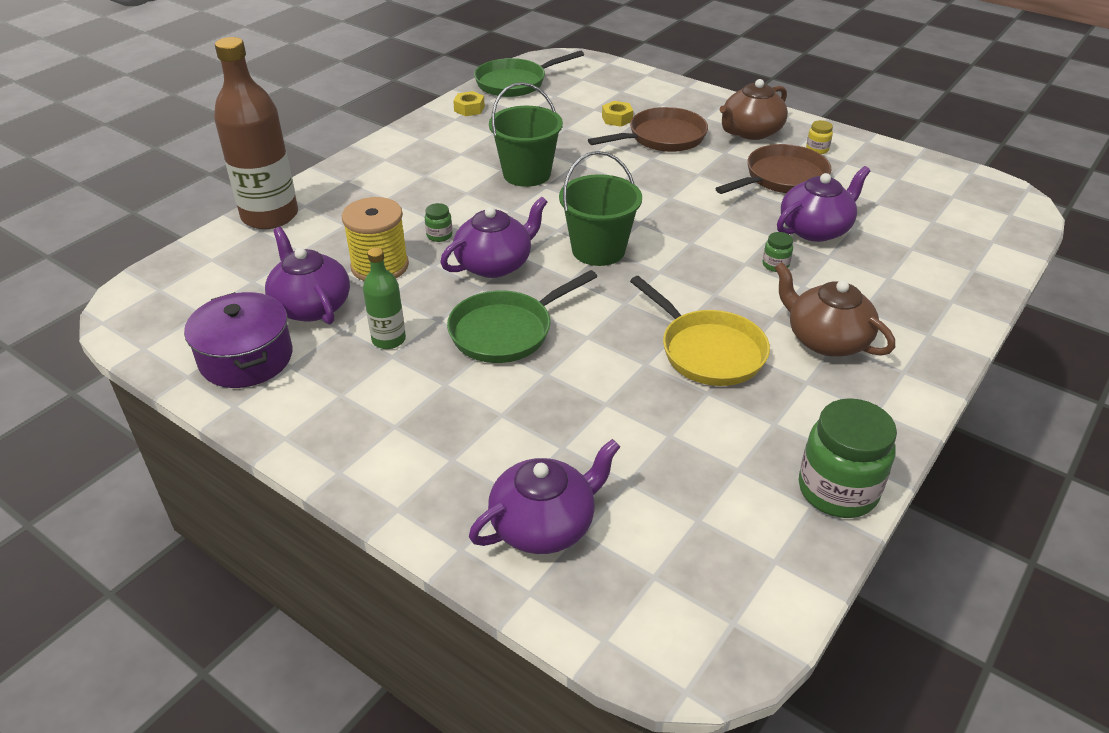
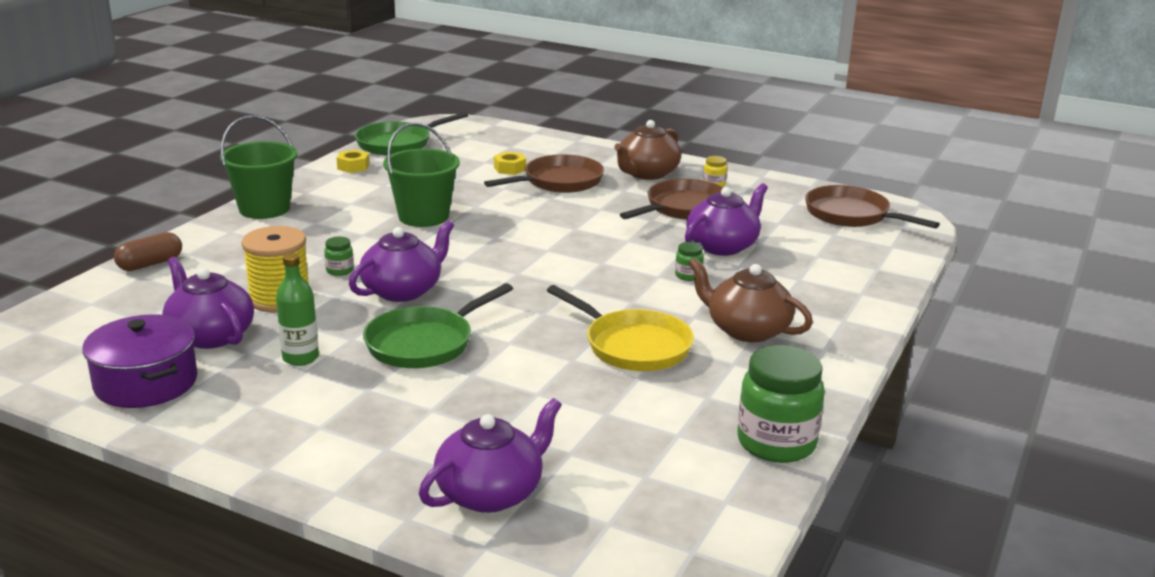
camera: 10 degrees left, 15 degrees down
brown bottle [214,37,298,229] -> brown capsule [114,232,182,271]
green bucket [559,151,642,266] -> green bucket moved to [220,115,298,219]
none -> brown pan [805,185,940,229]

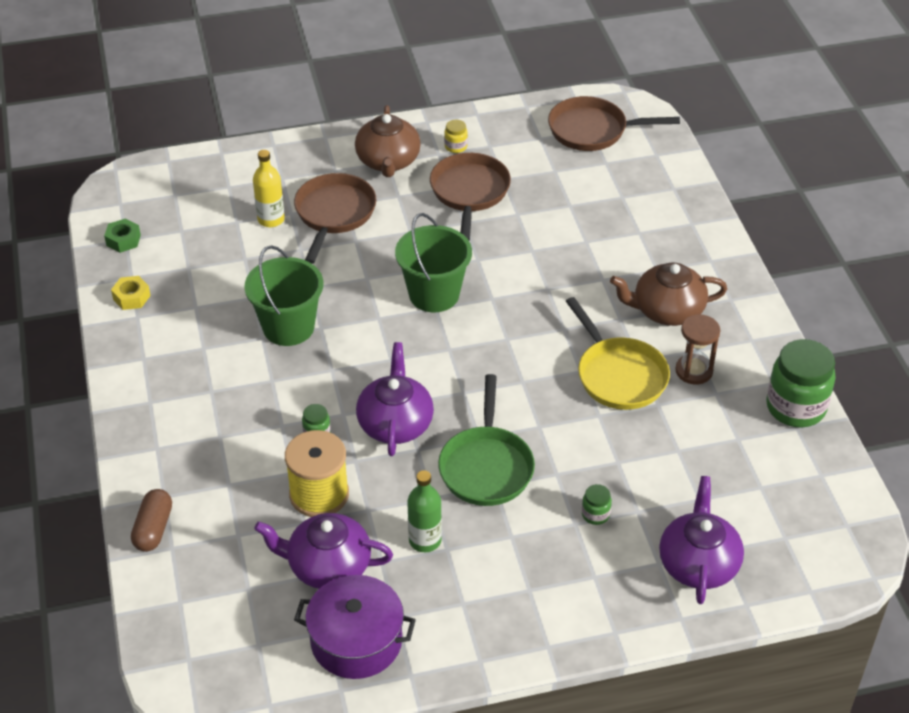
camera: 40 degrees left, 20 degrees up
green bucket [220,115,298,219] -> green bucket moved to [395,213,472,312]
green pan [355,112,468,156] -> green nut [104,219,141,253]
yellow nut [494,152,526,175] -> yellow bottle [253,150,285,227]
yellow pan [547,285,694,371] -> yellow pan turned 60 degrees clockwise [566,297,670,410]
green jar [675,242,704,281] -> green jar moved to [582,484,612,525]
purple teapot [685,183,768,256] -> none
none -> brown hourglass [675,315,720,384]

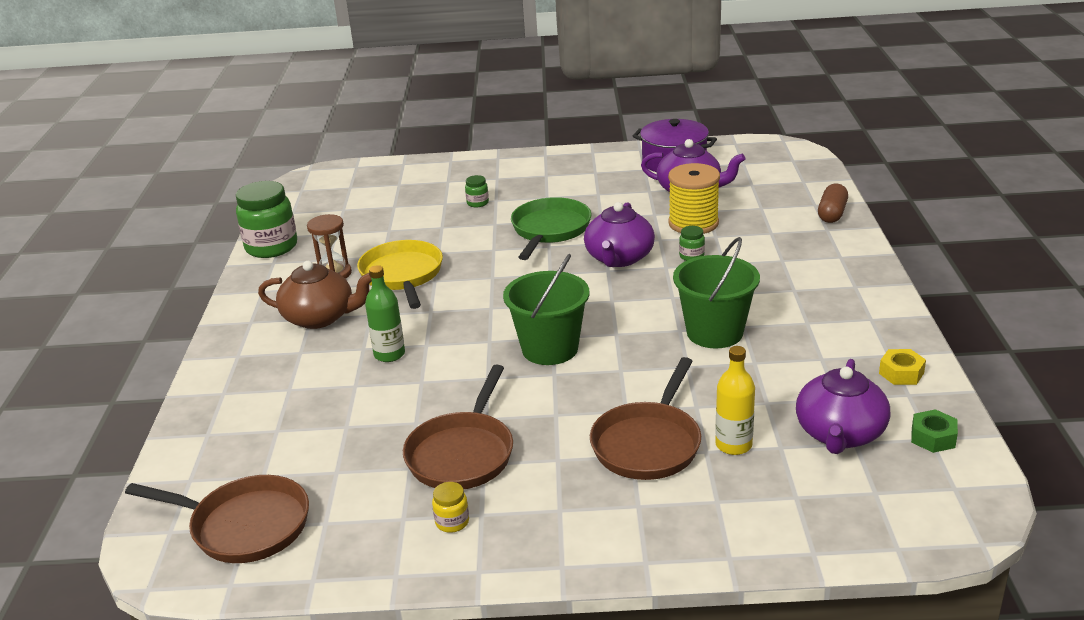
camera: 165 degrees left, 15 degrees down
brown teapot [355,105,421,177] -> none
green bottle [407,470,442,552] -> green bottle moved to [365,265,405,362]
purple teapot [659,476,744,604] -> purple teapot moved to [796,359,890,454]

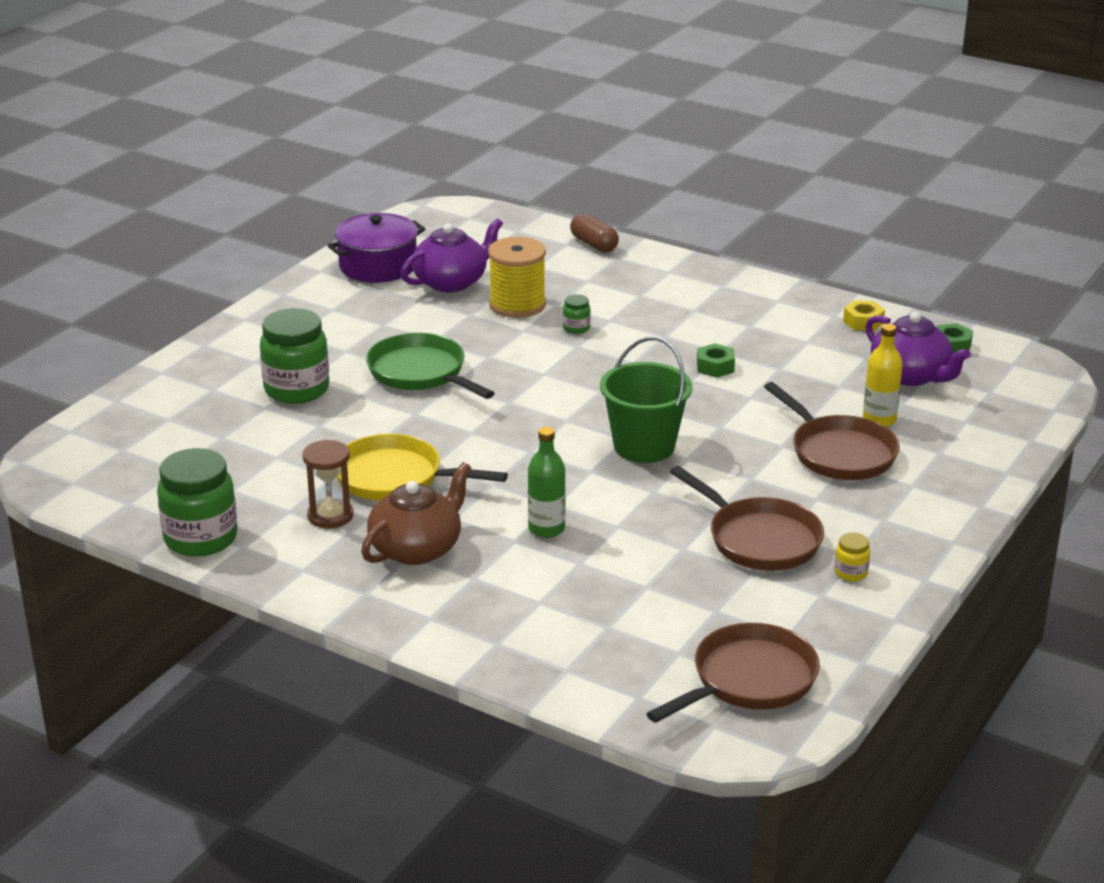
camera: 60 degrees left, 0 degrees up
green jar [465,175,489,207] -> green jar [260,308,329,404], size x2.26
purple teapot [584,202,655,267] -> none
green bucket [673,237,760,348] -> green nut [697,343,735,378]

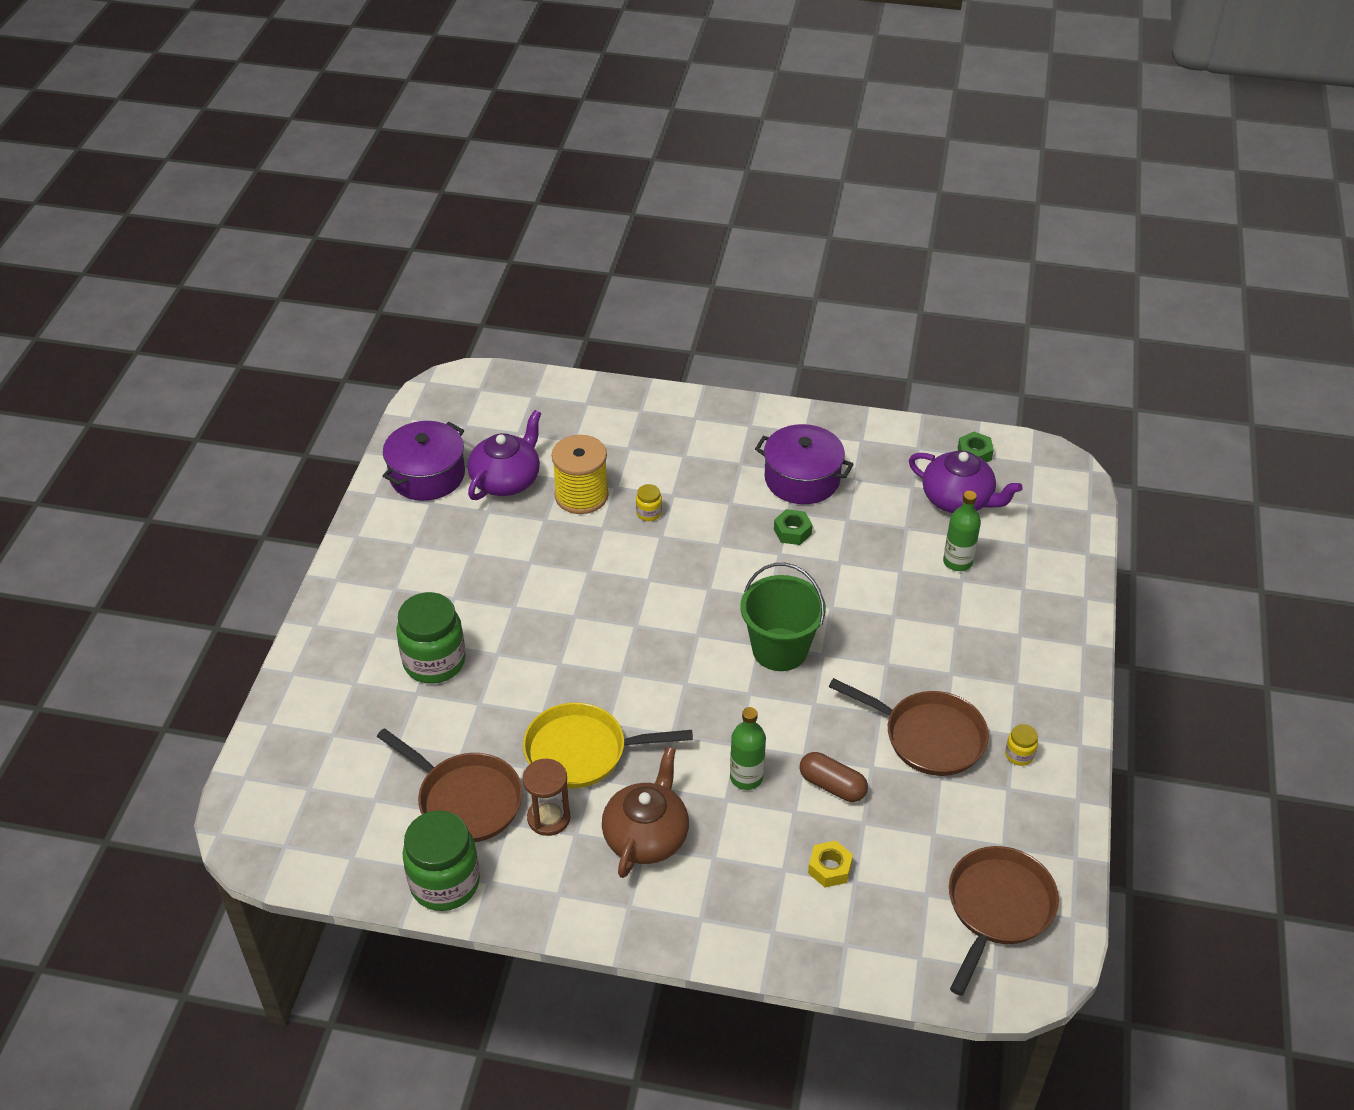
camera: 20 degrees left, 15 degrees up
green pan [366,333,495,399] -> none
green jar [563,294,591,334] -> yellow jar [636,484,662,521]
brown capsule [570,213,619,252] -> brown capsule moved to [800,752,868,802]
brown pan [764,382,900,480] -> brown pan moved to [377,728,523,842]
yellow nut [843,300,885,331] -> yellow nut moved to [808,841,853,888]
yellow bottle [863,324,903,427] -> green bottle [943,491,981,571]
none -> purple pot [755,424,854,504]

